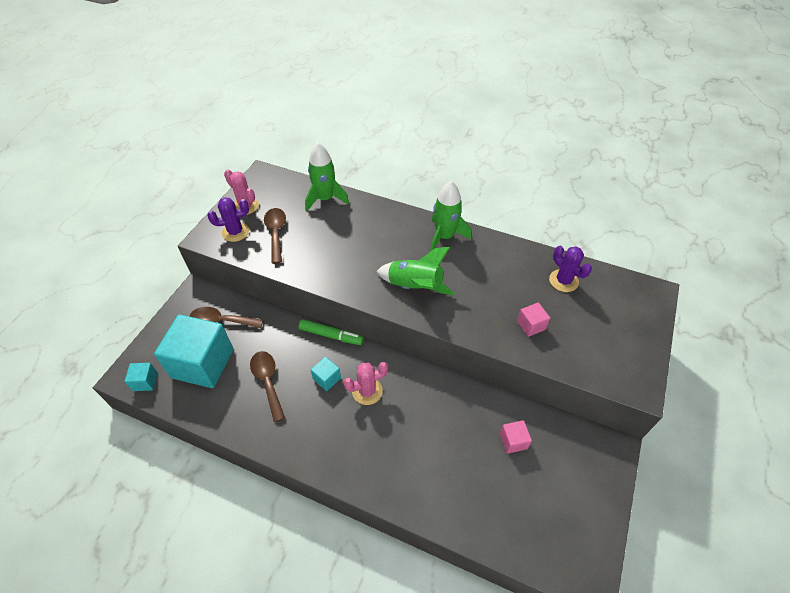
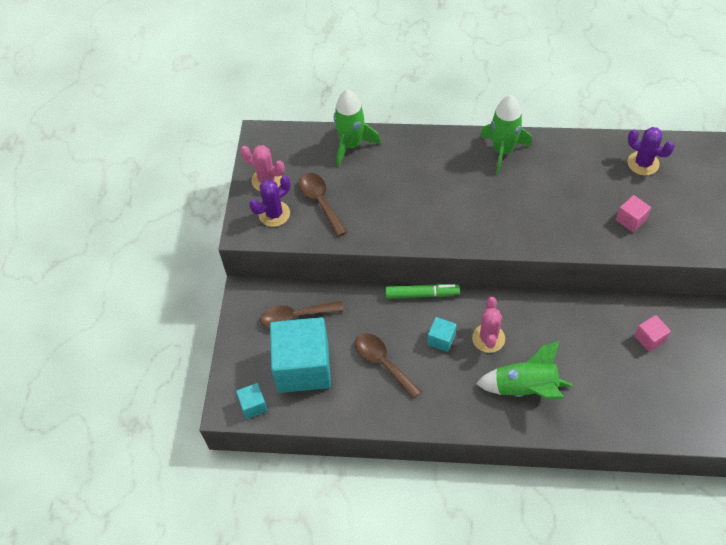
camera: 15 degrees left, 5 degrees up
pink cactus [343,362,388,405] -> pink cactus turned 45 degrees counterclockwise [472,297,505,353]
green rocket [376,247,455,295] -> green rocket moved to [476,341,572,399]

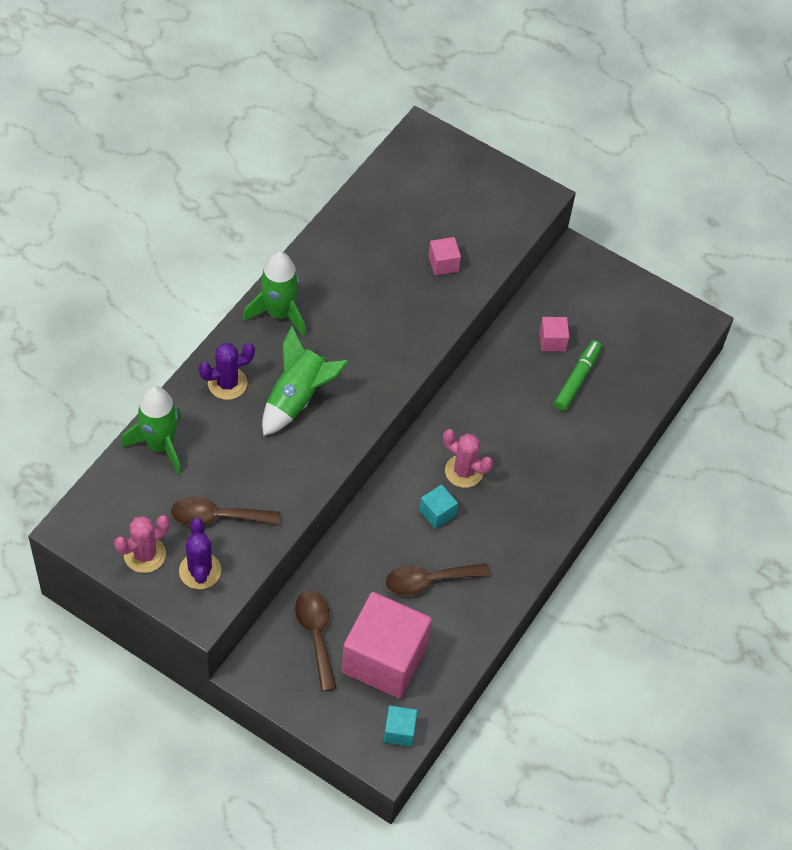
camera: 70 degrees left, 0 degrees up
brown spoon [260,301,344,329] -> brown spoon turned 150 degrees clockwise [295,591,337,692]
turquoise cube [270,317,331,393] -> pink cube [342,592,432,699]
green marker [385,284,460,299] -> green marker moved to [554,340,602,411]
green rocket [476,341,572,399] -> green rocket moved to [262,326,349,436]
purple cactus [627,127,675,175] -> purple cactus moved to [199,343,255,400]

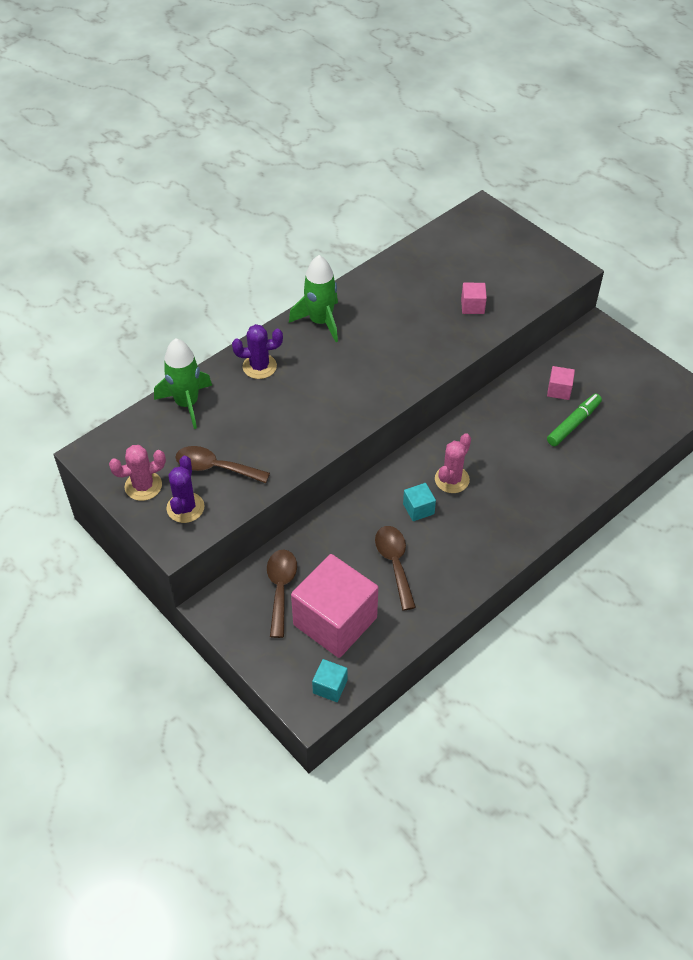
camera: 20 degrees right, 5 degrees down
green rocket [262,326,349,436] -> none
brown spoon [386,563,490,596] -> brown spoon turned 75 degrees clockwise [375,526,416,611]
pink cactus [443,429,493,488] -> pink cactus turned 75 degrees clockwise [435,433,471,493]

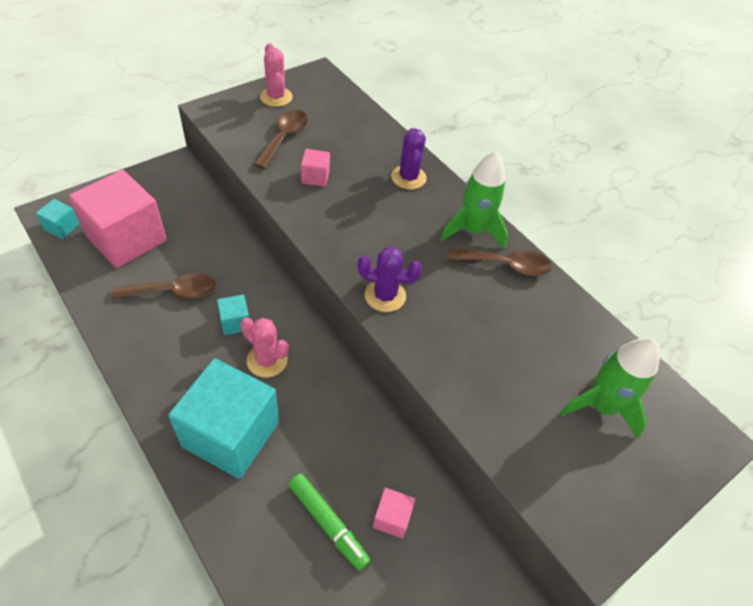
camera: 90 degrees right, 0 degrees up
green rocket [154,338,212,429] -> green rocket moved to [560,338,660,438]
purple cactus [166,456,205,523] -> purple cactus moved to [357,247,422,312]
brown spoon [267,549,297,638] -> brown spoon moved to [447,249,552,276]
pink cube [461,283,487,314] -> pink cube moved to [301,149,330,187]
none -> turquoise cube [168,359,279,479]

